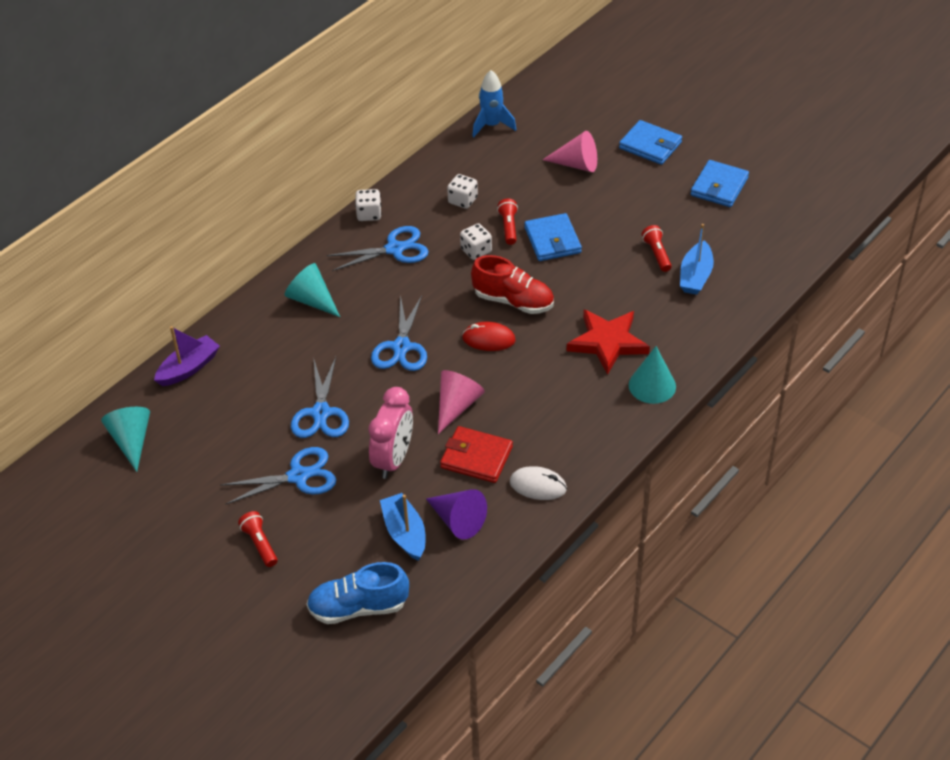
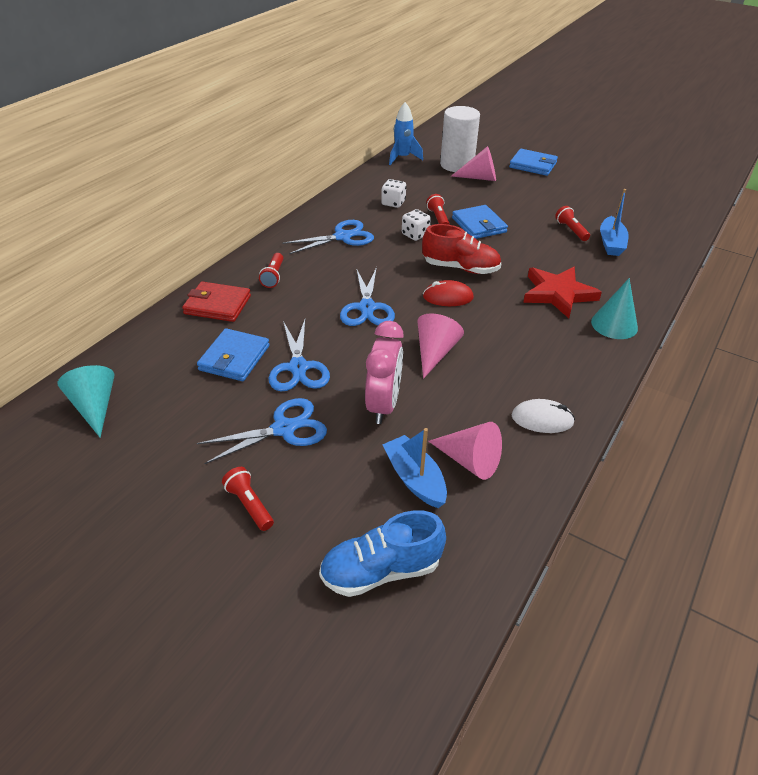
camera: 10 degrees left, 5 degrees down
purple boat [154,326,220,386] -> none
turquoise cone [284,263,340,317] -> red flashlight [259,253,283,288]
white dice [355,189,382,221] -> none
purple cone [426,489,487,539] -> pink cone [428,422,502,480]
red wallet [440,426,513,483] -> red wallet moved to [182,281,251,322]
blue wallet [691,160,749,207] -> blue wallet moved to [197,328,270,381]
none -> white cylinder [440,106,480,172]

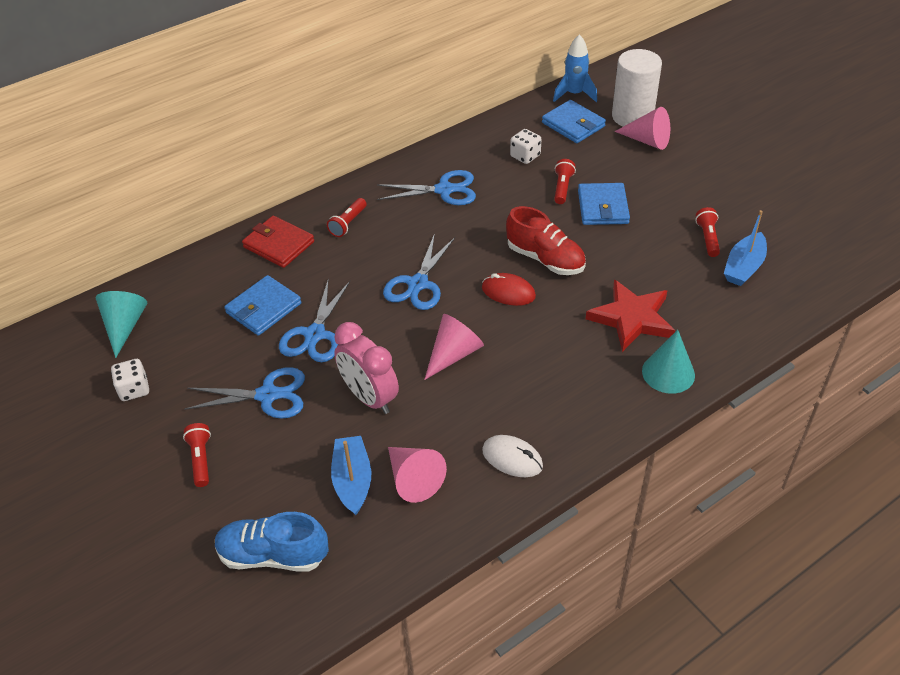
camera: 25 degrees right, 5 degrees up
pink clock [365,321,404,424] -> pink clock turned 105 degrees clockwise [334,322,399,414]
white dice [402,209,431,241] -> white dice moved to [111,359,149,401]
blue wallet [509,149,558,176] -> blue wallet moved to [542,100,606,143]

